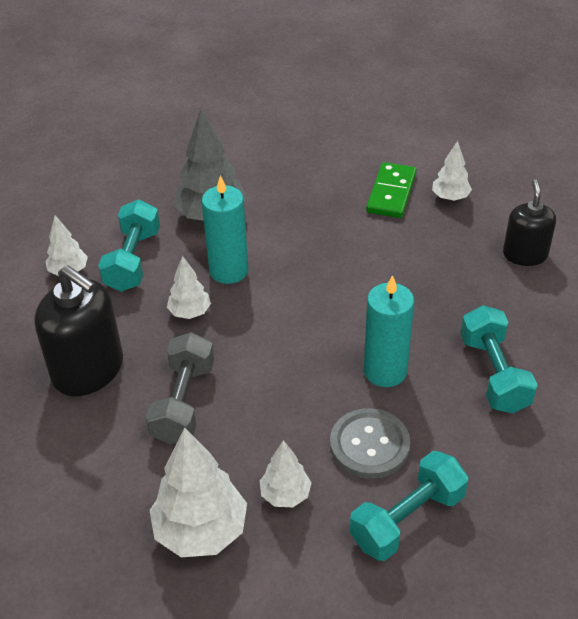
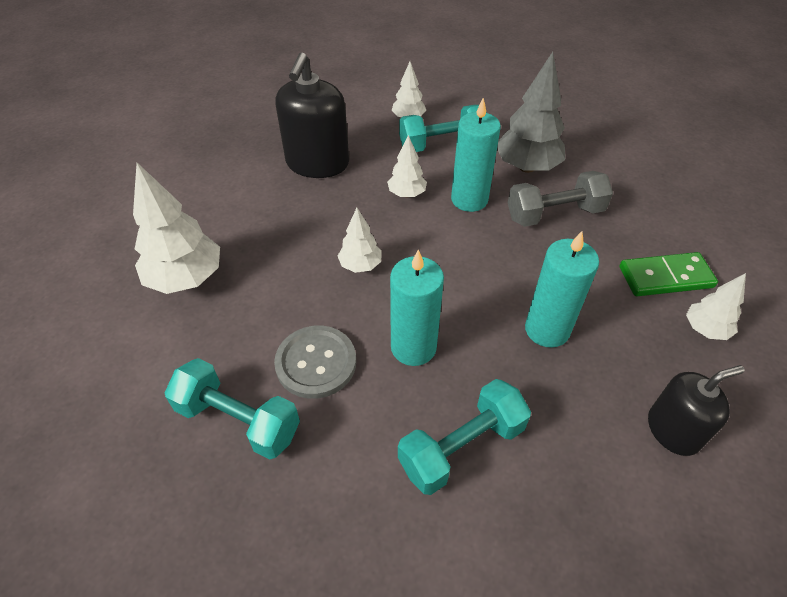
camera: 65 degrees right, 5 degrees up
grey dumbbell [146,332,214,445] -> grey dumbbell moved to [508,171,613,227]
white tree [260,440,312,507] -> white tree moved to [338,208,381,273]
none -> turquoise candle [525,231,599,348]

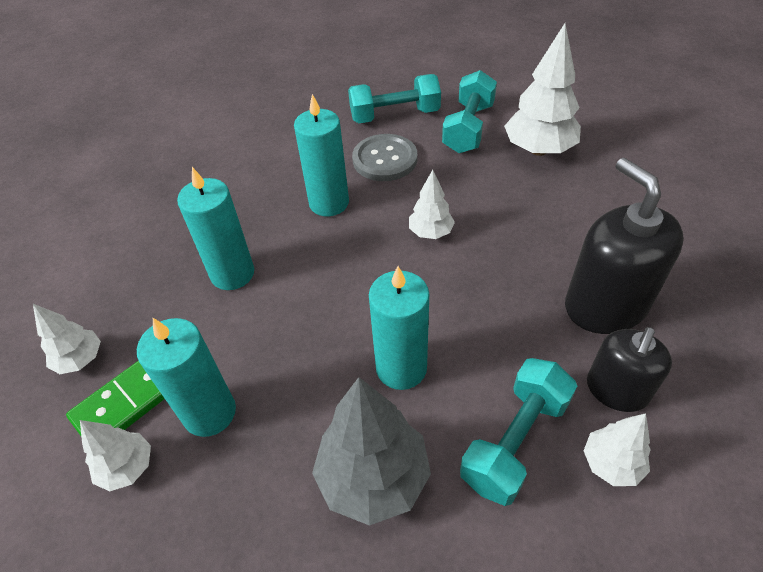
camera: 145 degrees right, 0 degrees up
white tree [387,135,427,197] -> white tree moved to [80,420,151,491]
turquoise dumbbell [398,379,531,495] -> turquoise dumbbell moved to [442,70,497,153]
grey dumbbell [508,171,613,227] -> none
black soap dispenser [648,365,745,456] -> black soap dispenser moved to [587,327,672,412]
none -> turquoise candle [137,318,236,437]

